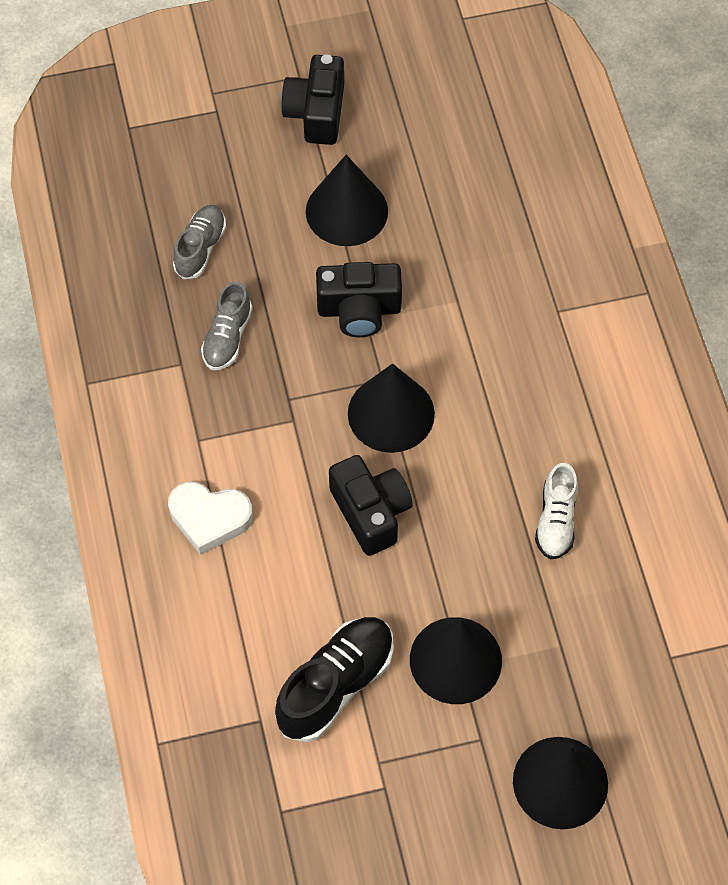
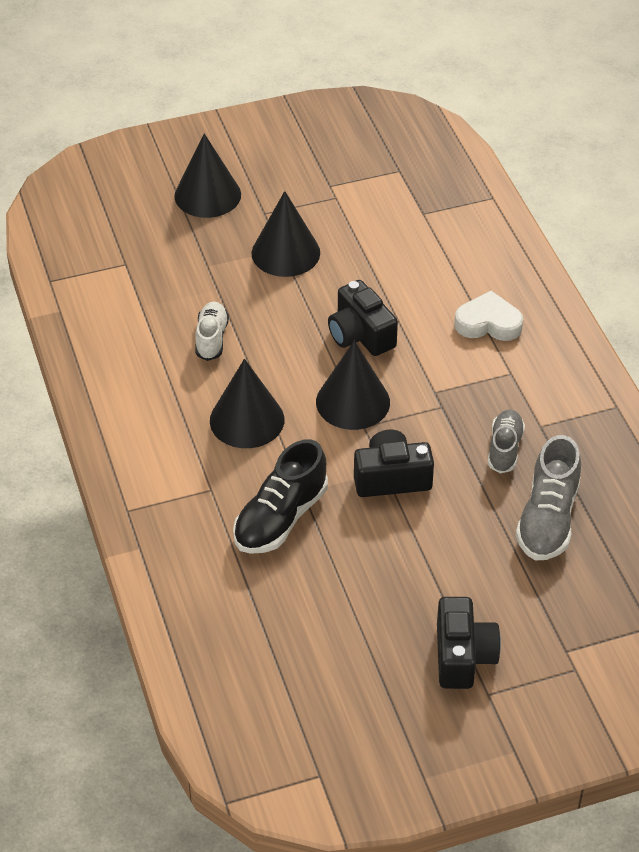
camera: 175 degrees right, 15 degrees down
grey shoe [173,205,226,279] -> grey shoe [516,435,581,561], size x1.58
black shoe [275,617,394,742] -> black shoe moved to [233,439,328,554]
black cone [306,155,388,246] -> black cone moved to [210,359,284,448]

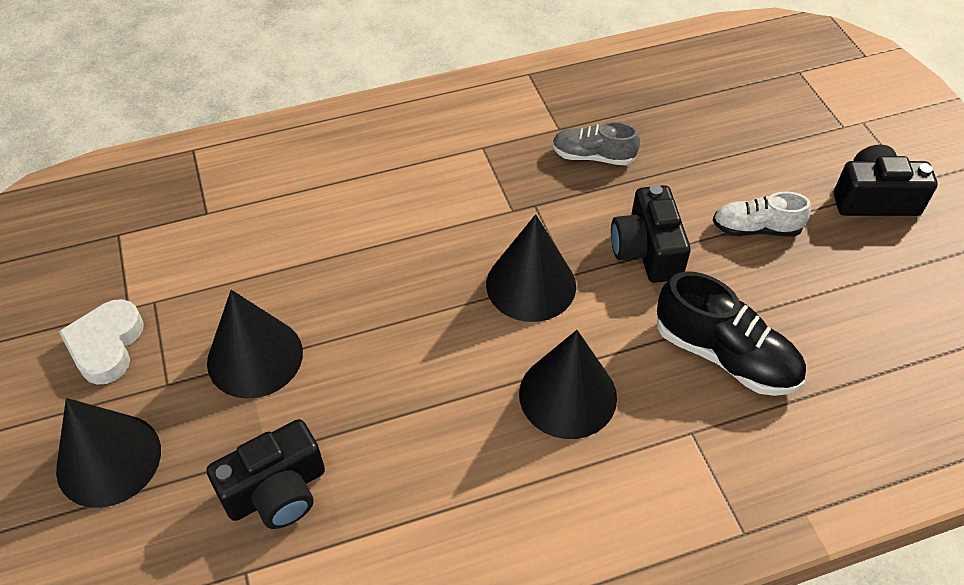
camera: 90 degrees left, 5 degrees up
white shoe [195,302,229,361] -> white shoe moved to [713,192,811,237]
black camera [328,280,398,356] -> black camera moved to [206,419,325,529]
white heart [454,291,523,341] -> white heart moved to [59,299,144,385]
grey shoe [516,435,581,561] -> none

